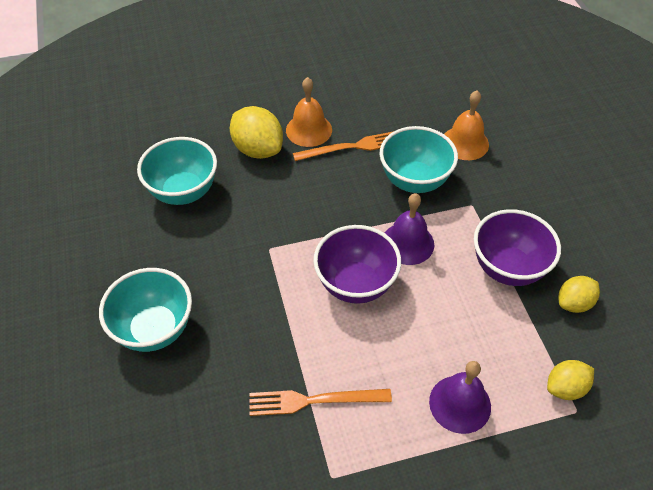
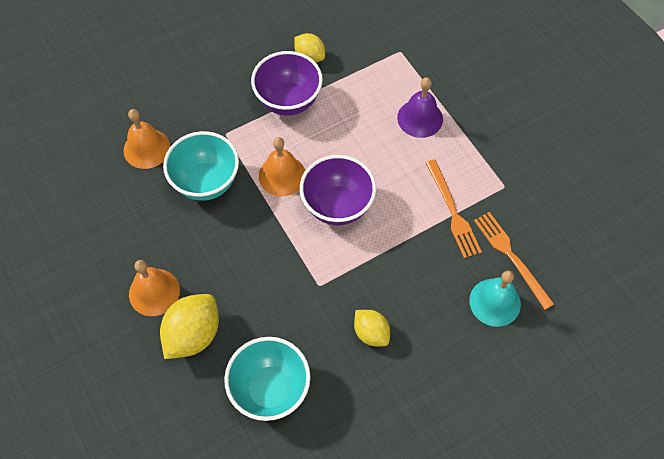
camera: 105 degrees left, 10 degrees up
turquoise bowl [99,268,192,352] -> none
orange fork [293,131,394,161] -> orange fork moved to [474,212,554,310]
purple bell [385,193,434,265] -> orange bell [259,137,305,196]
yellow lemon [547,360,594,400] -> yellow lemon moved to [354,310,390,347]
none -> turquoise bell [469,271,521,327]

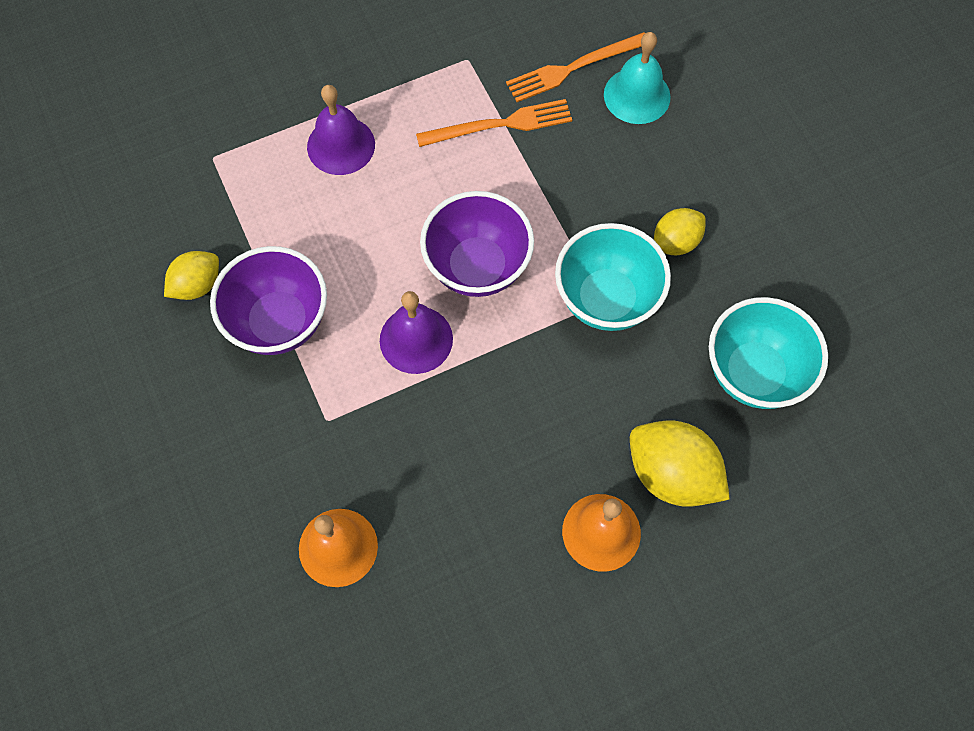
camera: 85 degrees left, 5 degrees up
turquoise bowl [163,131,239,201] -> turquoise bowl moved to [555,223,671,331]
orange bell [259,137,305,196] -> purple bell [380,291,453,374]

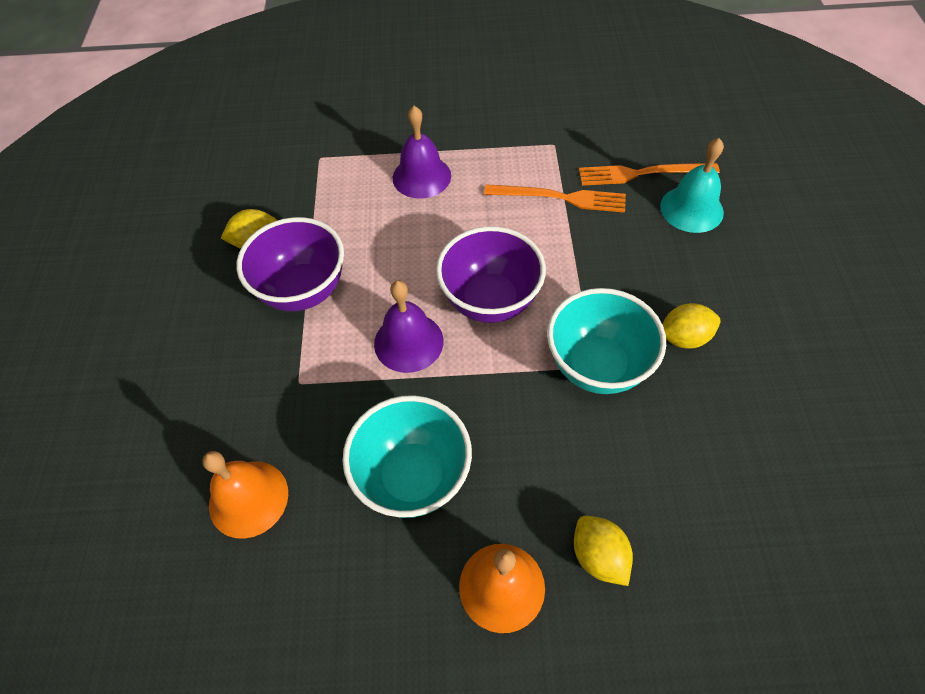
camera: 25 degrees right, 10 degrees down
yellow lemon [630,421,730,507] -> yellow lemon [574,516,633,586], size x0.62
turquoise bowl [709,297,828,409] -> turquoise bowl moved to [342,395,472,518]

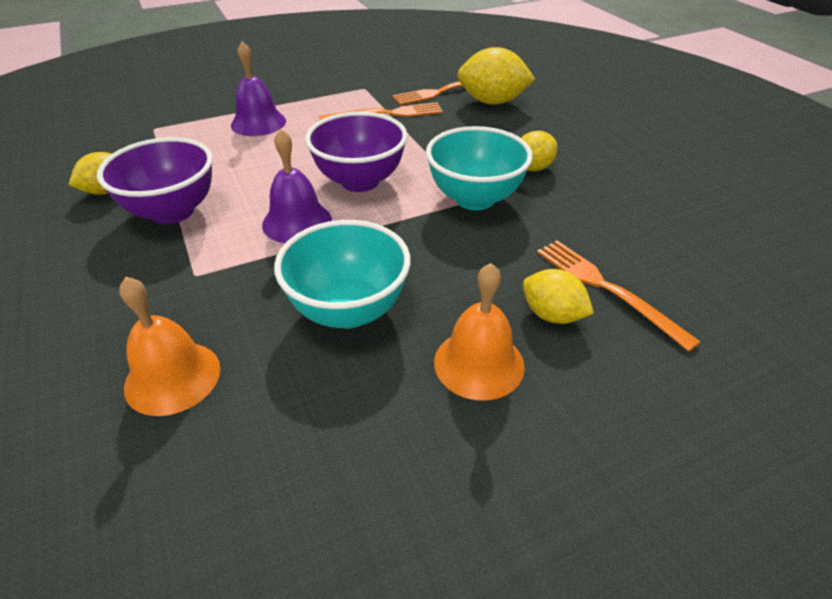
camera: 25 degrees left, 15 degrees down
turquoise bell [660,138,724,233] -> yellow lemon [457,47,535,105]
none -> orange fork [537,240,701,351]

